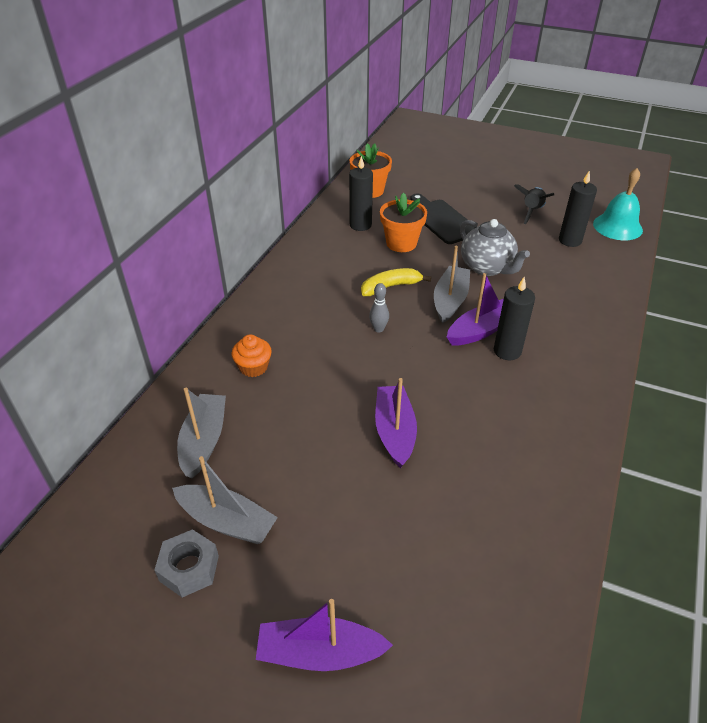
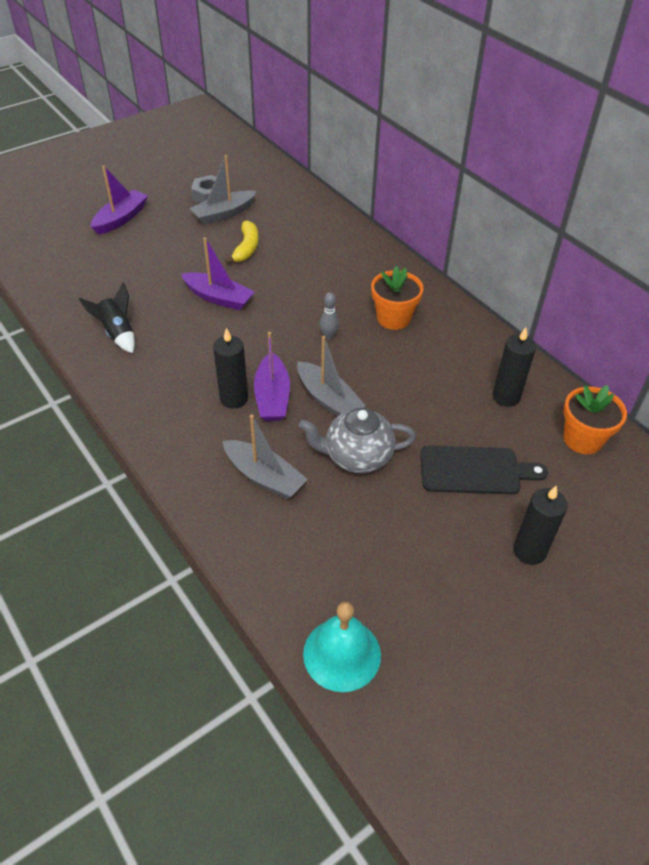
camera: 120 degrees right, 5 degrees up
grey boat [177,388,226,478] -> grey boat moved to [223,415,308,499]
orange cupcake [232,334,272,377] -> none
yellow banana [361,268,431,296] -> yellow banana moved to [225,220,258,264]
orange flower pot [380,192,427,252] -> orange flower pot moved to [371,266,424,330]
black rocket [514,184,554,224] -> black rocket moved to [79,282,135,353]
black candle [559,170,597,247] -> black candle moved to [514,486,568,565]

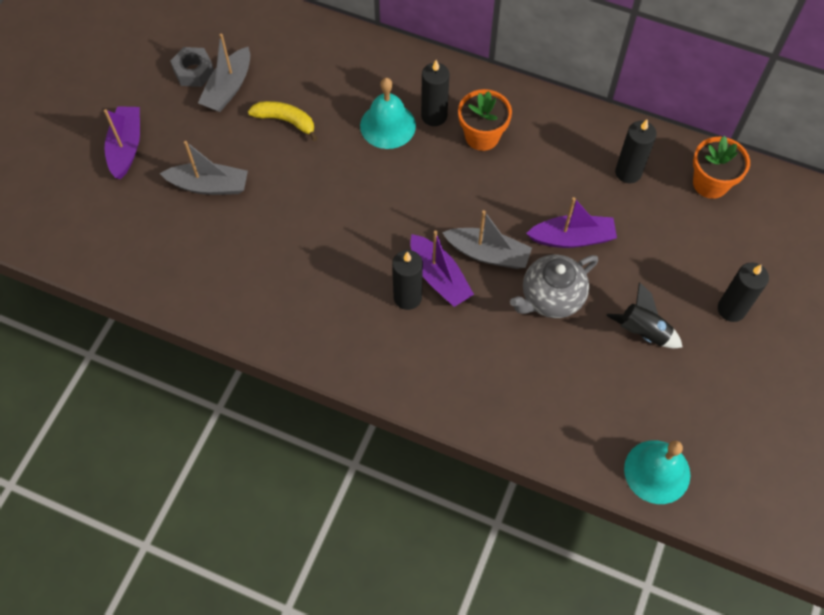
camera: 30 degrees left, 15 degrees up
black rocket [79,282,135,353] -> black rocket moved to [606,282,683,348]
purple boat [181,237,255,310] -> purple boat moved to [526,197,617,248]
grey boat [223,415,308,499] -> grey boat moved to [160,141,248,195]
yellow banana [225,220,258,264] -> yellow banana turned 45 degrees counterclockwise [248,101,318,141]
grey bowling pin [320,292,339,340] -> none
black cutting board [421,446,548,494] -> none
none -> turquoise bell [360,78,416,149]
none -> black candle [421,60,450,126]

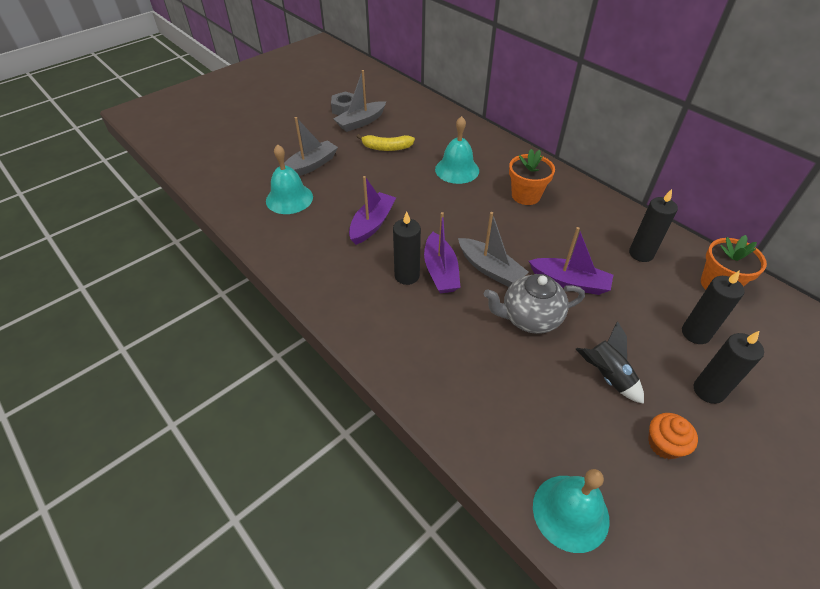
camera: 25 degrees right, 15 degrees down
purple boat [104,106,140,179] -> purple boat moved to [349,176,396,245]
grey boat [160,141,248,195] -> grey boat turned 75 degrees counterclockwise [284,117,338,176]
yellow banana [248,101,318,141] -> yellow banana turned 135 degrees clockwise [357,134,415,151]
black candle [421,60,450,126] -> black candle moved to [682,270,745,344]
none -> turquoise bell [266,144,313,214]
none -> orange cupcake [648,413,698,459]

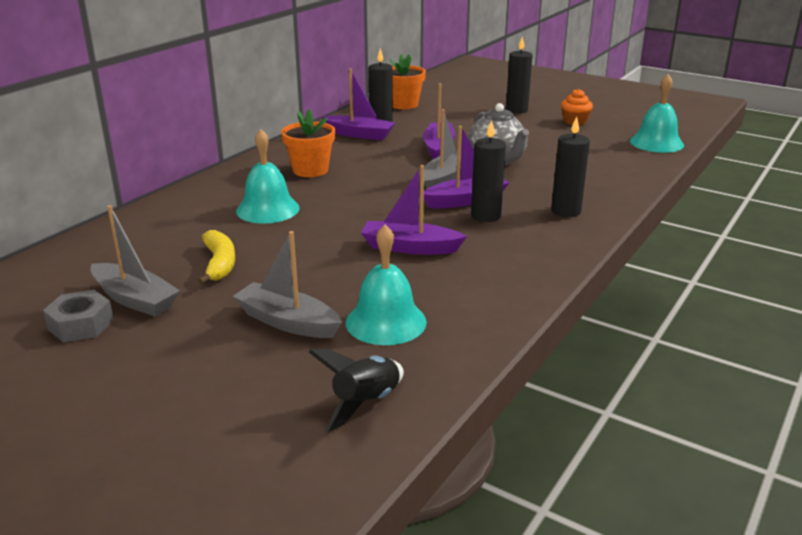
camera: 105 degrees left, 20 degrees down
black rocket [576,321,644,404] -> black rocket moved to [309,349,404,432]
black candle [682,270,745,344] -> black candle moved to [551,116,590,217]
none -> purple boat [322,69,395,140]

